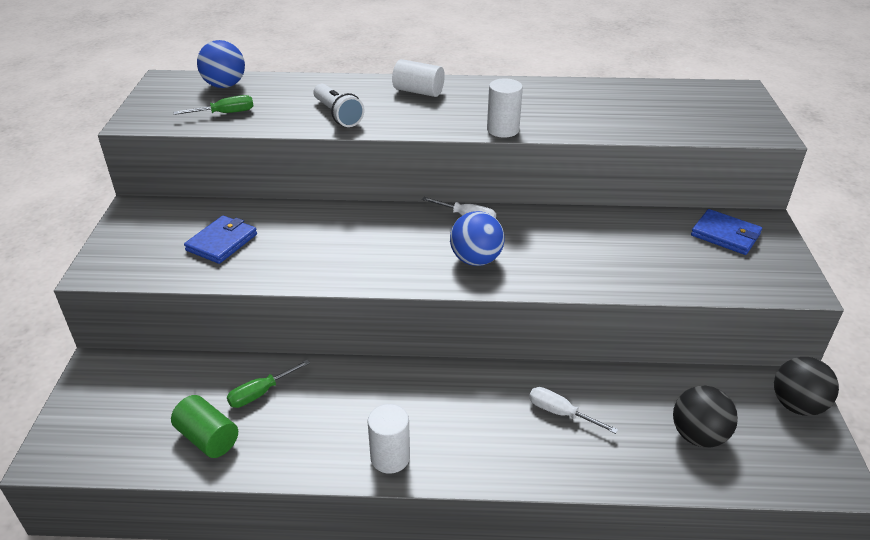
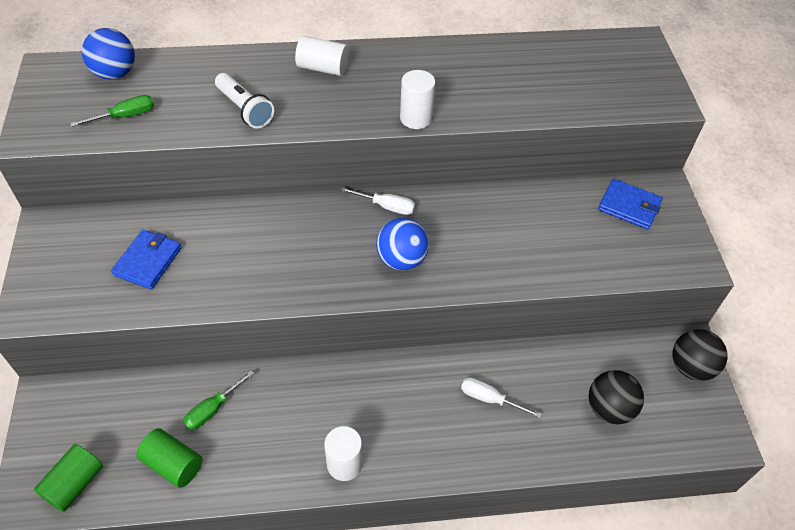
camera: 10 degrees left, 15 degrees up
none -> green cylinder [34,444,103,512]

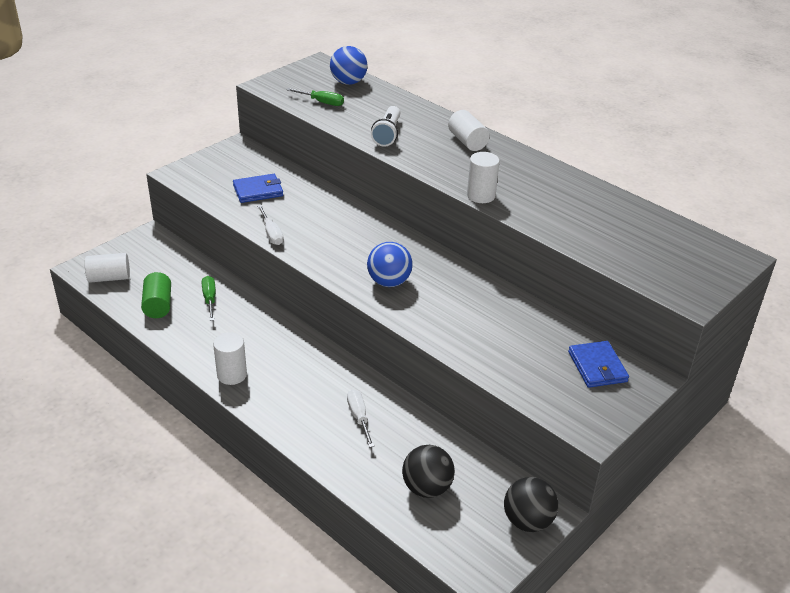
camera: 50 degrees right, 15 degrees down
green cylinder [34,444,103,512] -> white cylinder [85,253,130,283]
green screwdriver [183,370,255,430] -> green screwdriver turned 75 degrees clockwise [202,276,216,321]
white screwdriver [340,187,415,215] -> white screwdriver moved to [257,205,284,245]

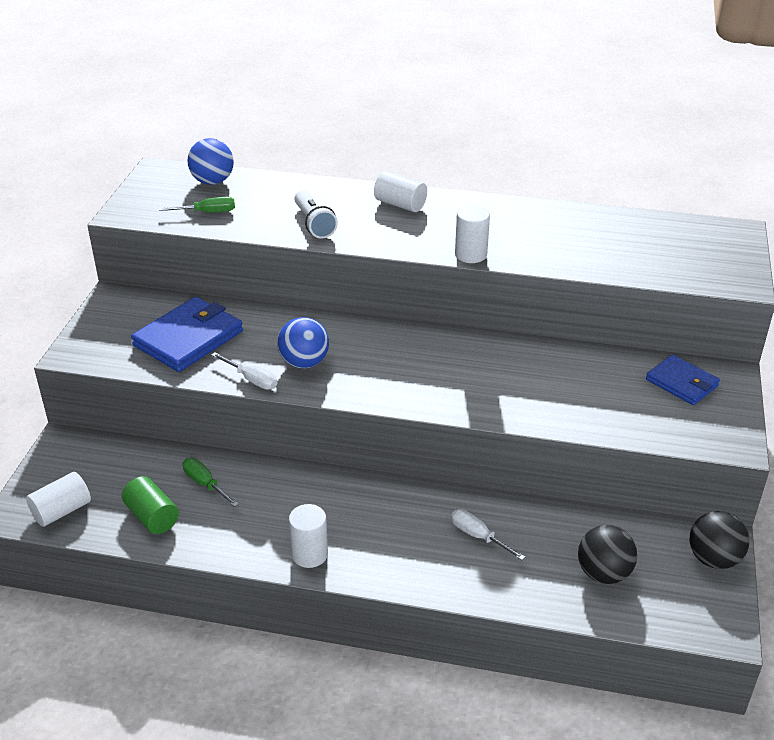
camera: 30 degrees left, 0 degrees up
blue wallet [233,174,283,203] -> blue wallet [131,297,243,372], size x1.61
blue ball [367,242,413,287] -> blue ball moved to [277,317,329,369]

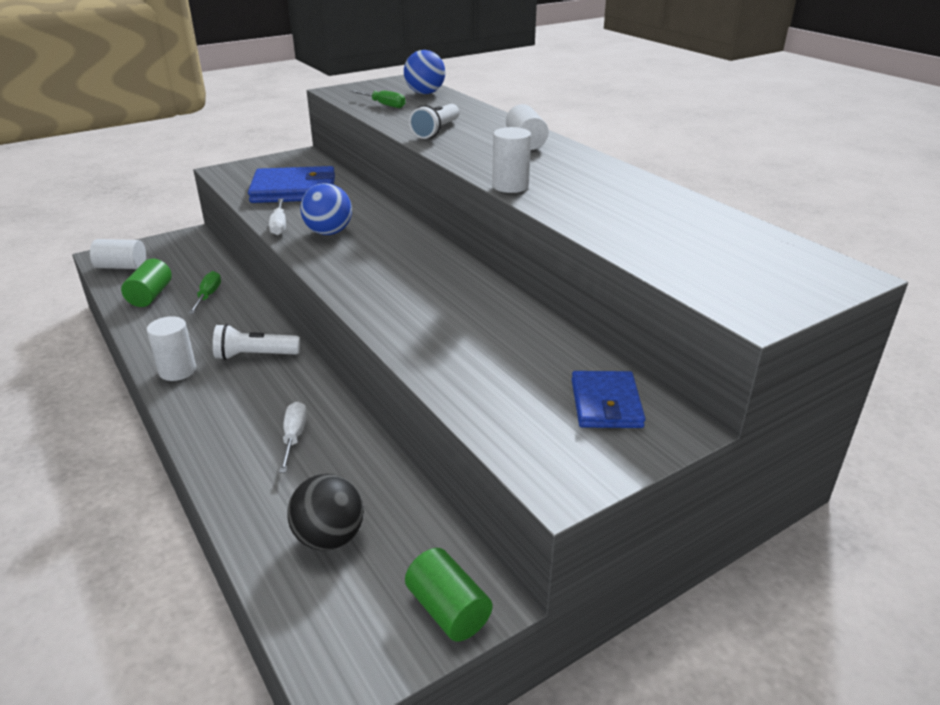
camera: 45 degrees right, 5 degrees down
black ball [689,511,749,569] -> green cylinder [405,548,493,642]
none -> white flashlight [213,324,300,360]

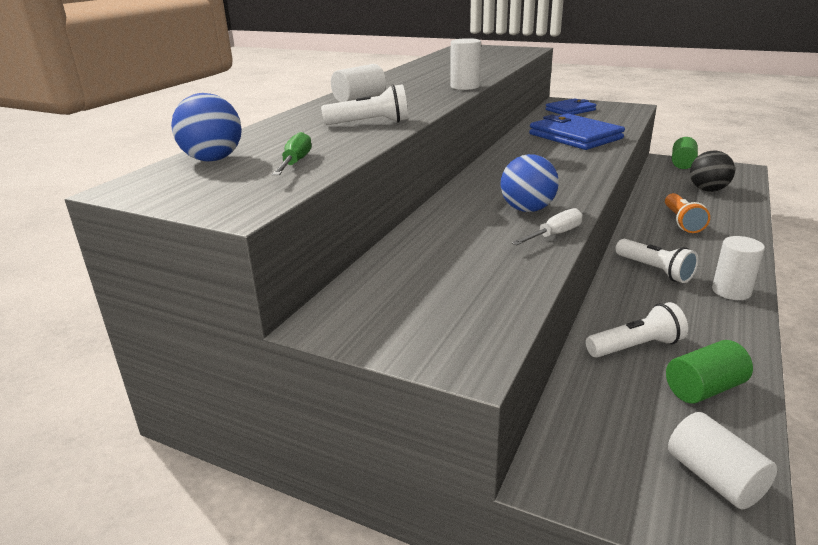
camera: 120 degrees left, 5 degrees down
green screwdriver [188,271,221,314] -> white flashlight [586,302,688,358]
blue wallet [248,166,335,203] -> blue wallet moved to [529,113,625,150]
white screwdriver [279,402,307,473] -> orange flashlight [665,193,710,233]

